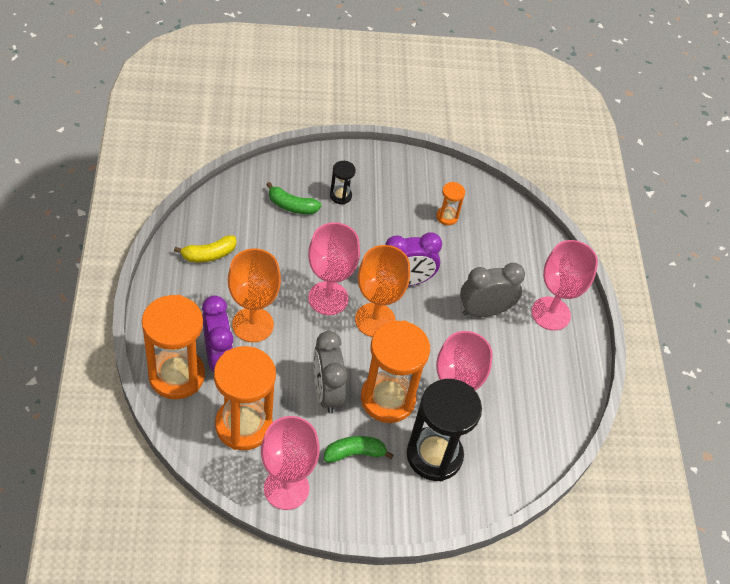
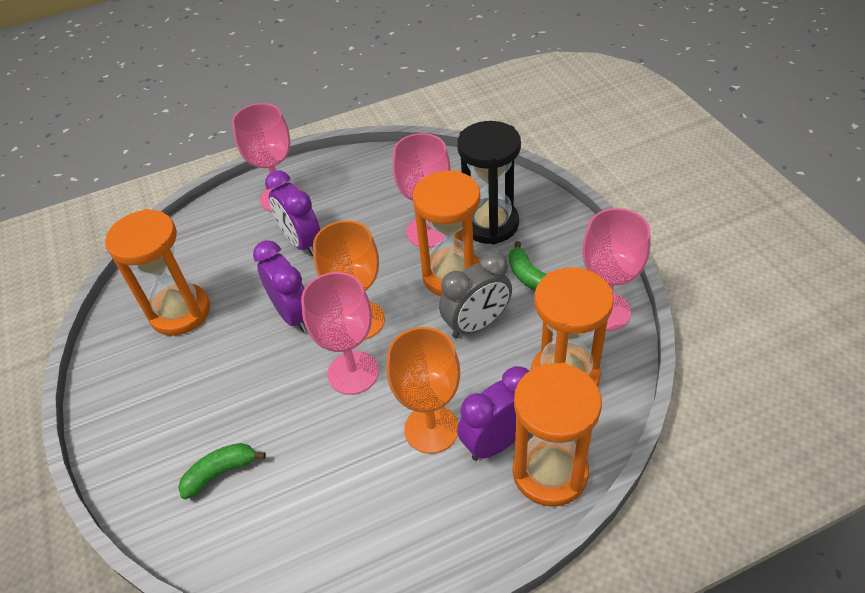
camera: 100 degrees left, 5 degrees down
yellow banana [174,235,236,262] -> none
green banana [266,182,321,214] -> green banana turned 120 degrees counterclockwise [178,443,266,499]
black hourglass [330,161,356,205] -> none
orange hourglass [436,182,465,225] -> orange hourglass [105,209,210,336], size x2.19
grey clock [460,263,525,317] -> purple clock [265,170,320,256]

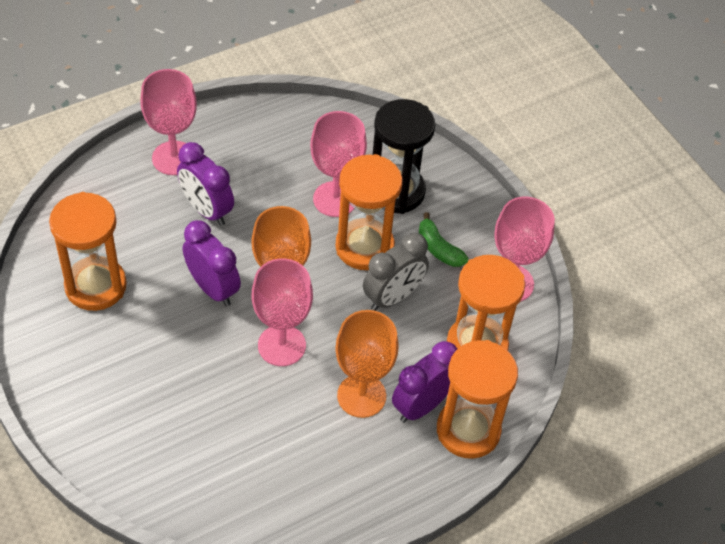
camera: 15 degrees left, 5 degrees up
green banana [178,443,266,499] -> none

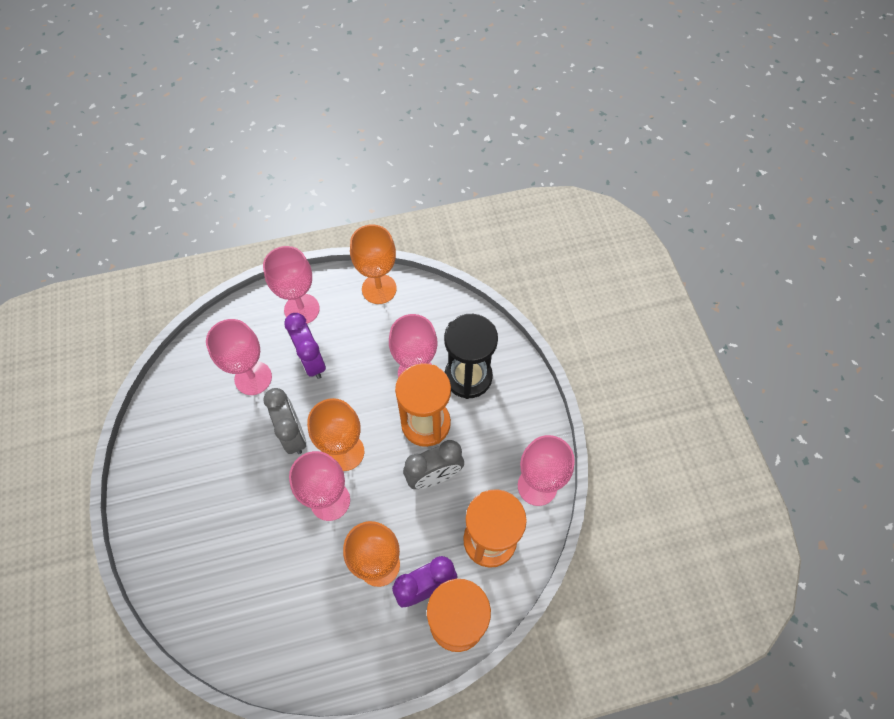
camera: 20 degrees right, 10 degrees up
orange hourglass [49,192,127,311] -> none
purple clock [183,220,241,306] -> grey clock [263,388,306,454]
green banana [419,212,468,267] -> none
none -> pink goblet [206,319,272,395]
none -> orange goblet [350,224,397,304]

